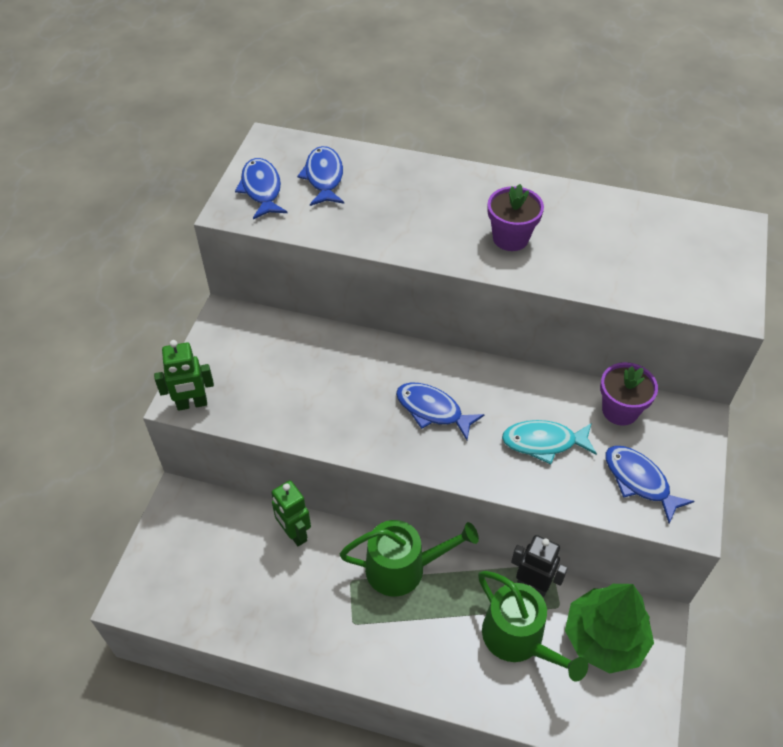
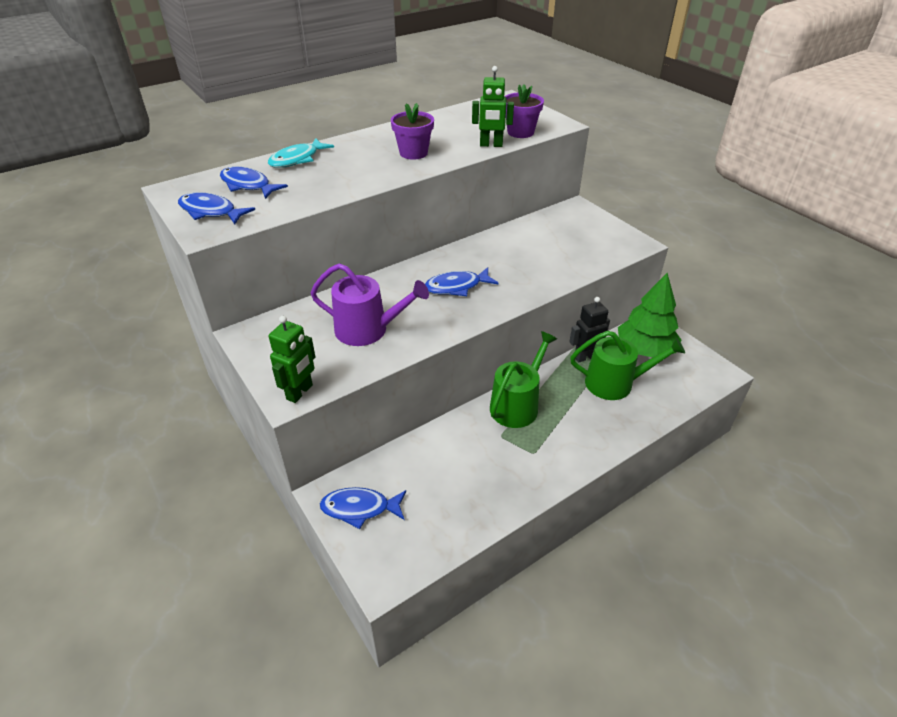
camera: 50 degrees left, 10 degrees down
green robot [271,480,311,546] -> green robot moved to [472,66,514,147]
turquoise fish [502,420,597,464] -> turquoise fish moved to [268,138,334,168]
purple flower pot [600,362,658,426] -> purple flower pot moved to [505,84,544,138]
blue fish [605,446,694,524] -> blue fish moved to [320,487,406,529]
none -> purple watering can [311,263,429,346]

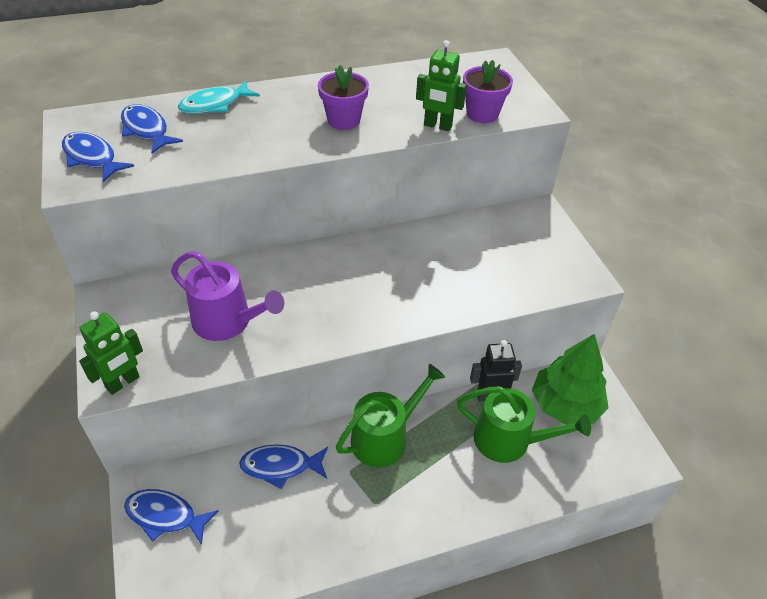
camera: 15 degrees right, 5 degrees up
blue fish [425,267,499,296] -> blue fish moved to [239,444,328,489]

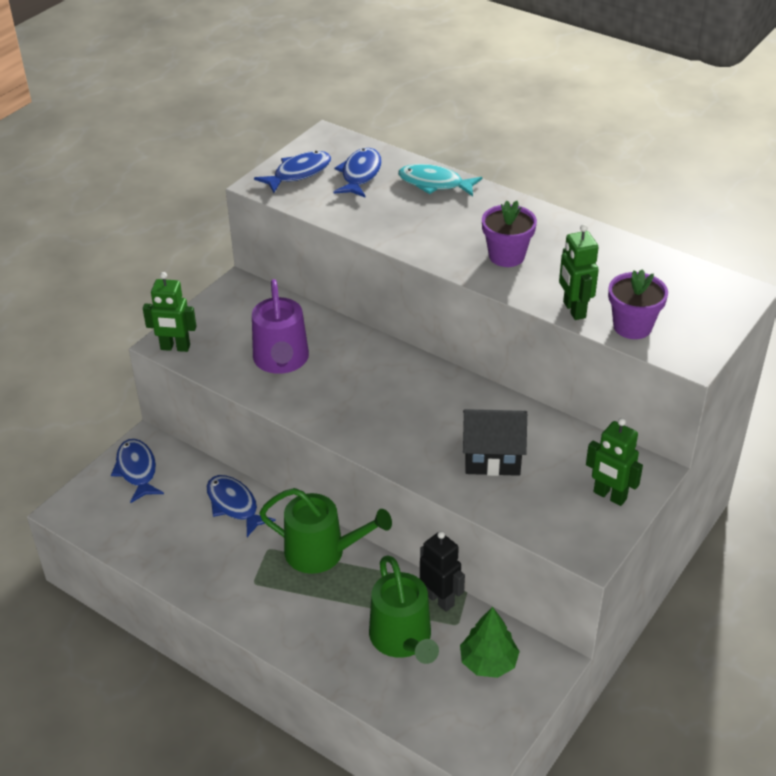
camera: 55 degrees right, 5 degrees down
blue fish [62,132,134,182] -> blue fish turned 45 degrees clockwise [254,151,331,193]
green tree [532,334,609,425] -> green tree [460,607,520,678], size x0.66
none -> black house [463,409,527,476]
none -> green robot [586,418,643,506]

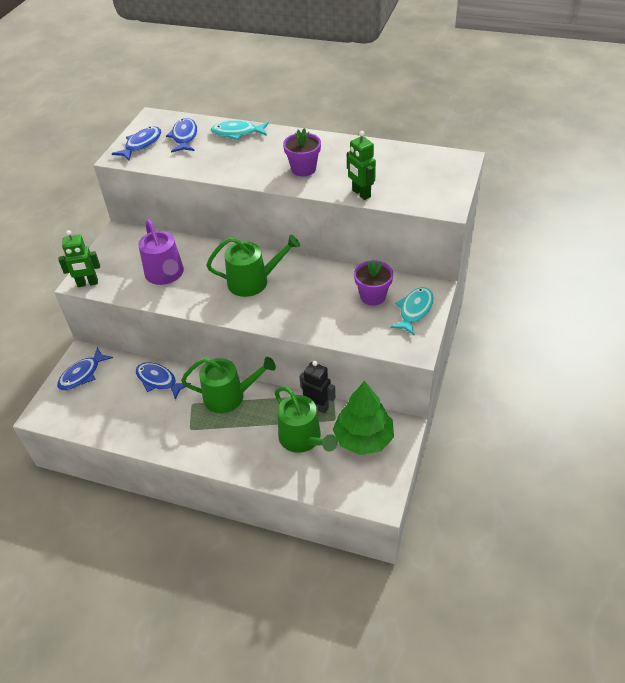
camera: 15 degrees left, 5 degrees up
blue fish [111,439,164,503] -> blue fish turned 105 degrees counterclockwise [57,347,113,391]
green tree [460,607,520,678] -> green tree [333,381,394,455], size x1.52
black house [463,409,527,476] -> none
green robot [586,418,643,506] -> turquoise fish [390,287,434,336]
purple flower pot [608,269,668,339] -> purple flower pot moved to [354,260,393,306]
none -> green watering can [206,235,300,297]

